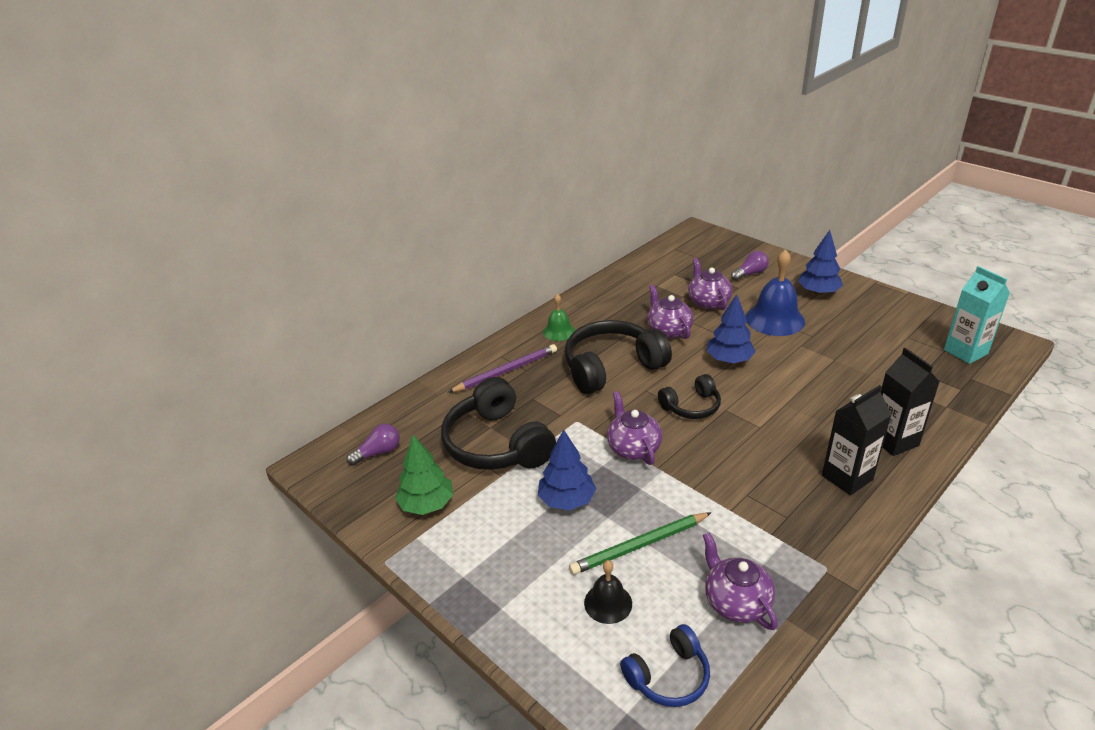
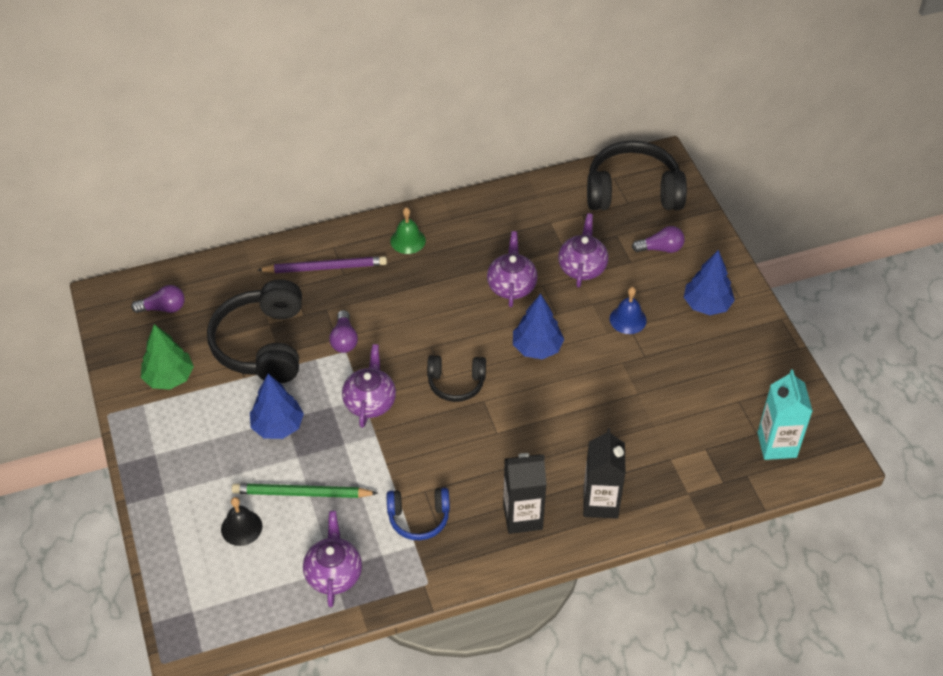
camera: 25 degrees right, 15 degrees up
black headphones [565,320,672,394] -> black headphones moved to [587,141,687,210]
blue headphones [620,624,710,707] -> blue headphones moved to [387,488,450,540]
blue bell [746,249,805,336] -> blue bell [610,287,647,334], size x0.56
none -> purple light bulb [329,310,358,353]

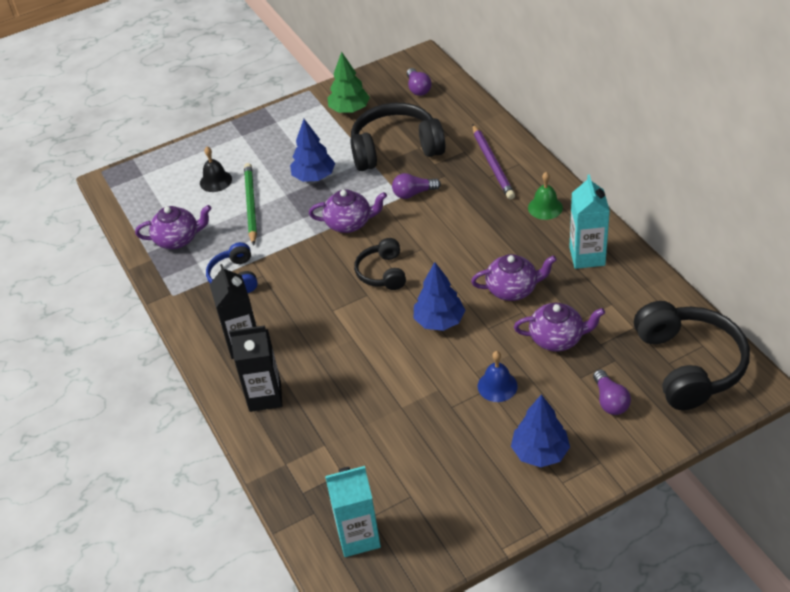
camera: 85 degrees right, 5 degrees down
none -> turquoise carton [569,175,610,269]

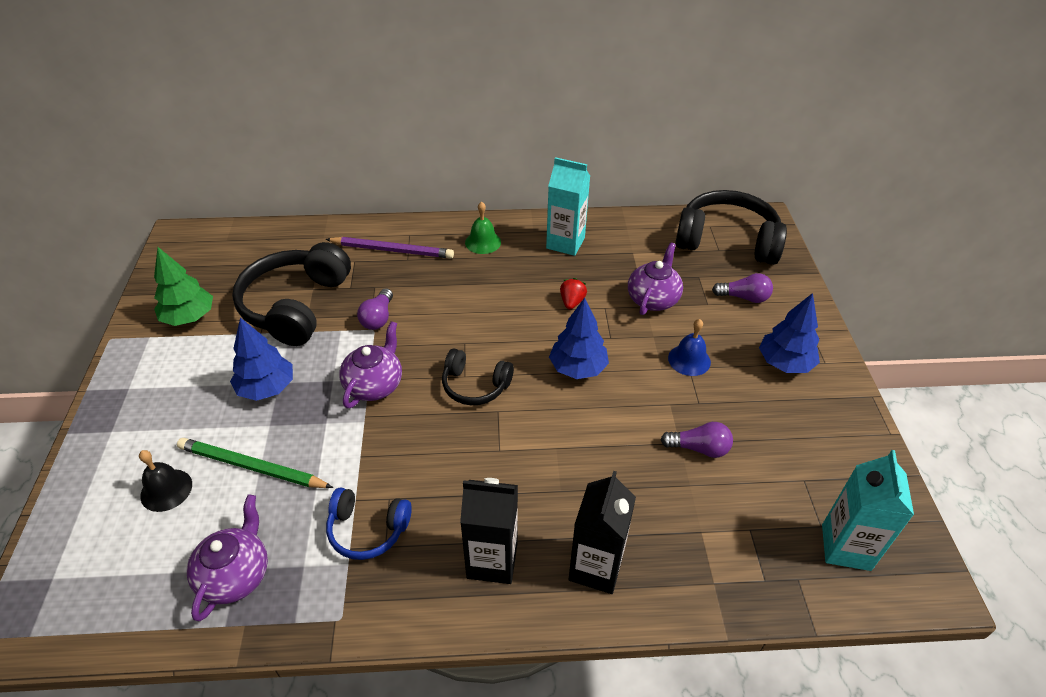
camera: 70 degrees left, 0 degrees up
purple light bulb [407,68,431,96] -> purple light bulb moved to [661,422,733,458]
purple teapot [471,254,557,301] -> red strawberry [560,278,587,309]

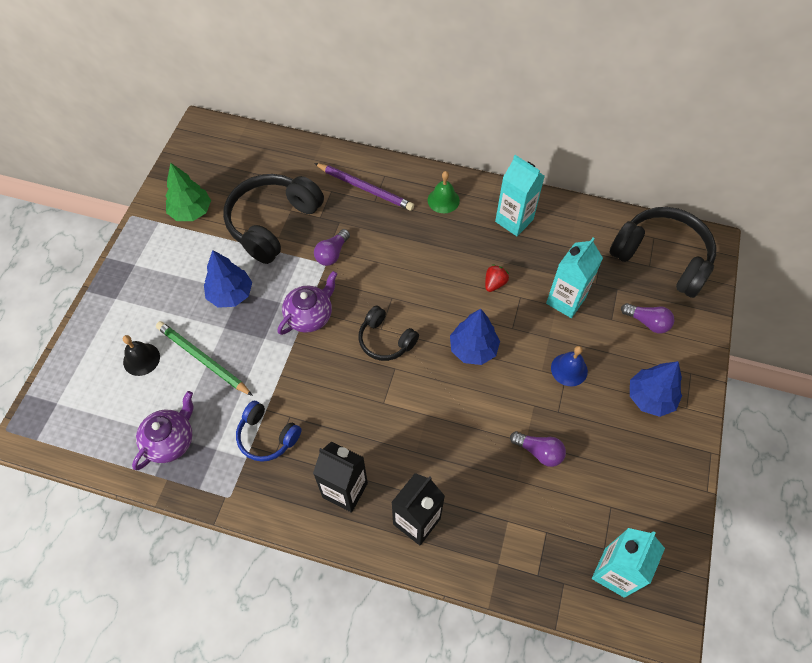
camera: 20 degrees right, 15 degrees up
purple teapot [628,243,683,315] -> turquoise carton [546,237,603,318]

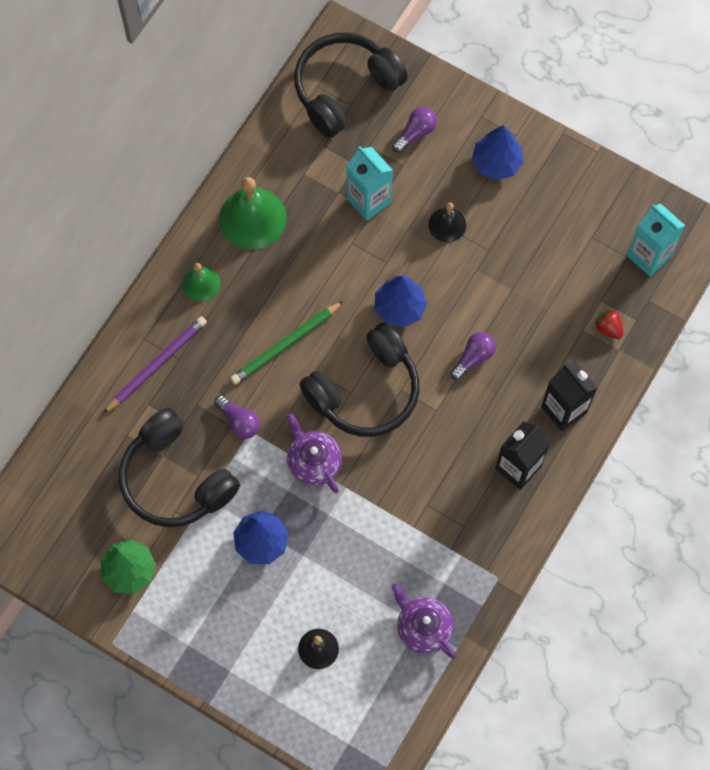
camera: 75 degrees left, 10 degrees up
green pencil [156,321,253,396] -> green pencil moved to [230,301,343,384]
blue headphones [236,401,301,462] -> none
black headphones [358,306,419,361] -> black headphones [299,322,419,437], size x1.82
red strawberry [485,264,509,292] -> red strawberry moved to [594,309,623,339]
turquoise carton [495,155,545,236] -> green bell [219,177,287,250]
purple light bulb [510,431,566,467] -> purple light bulb moved to [450,332,496,380]
blue bell [551,346,588,386] -> black bell [429,202,466,242]

